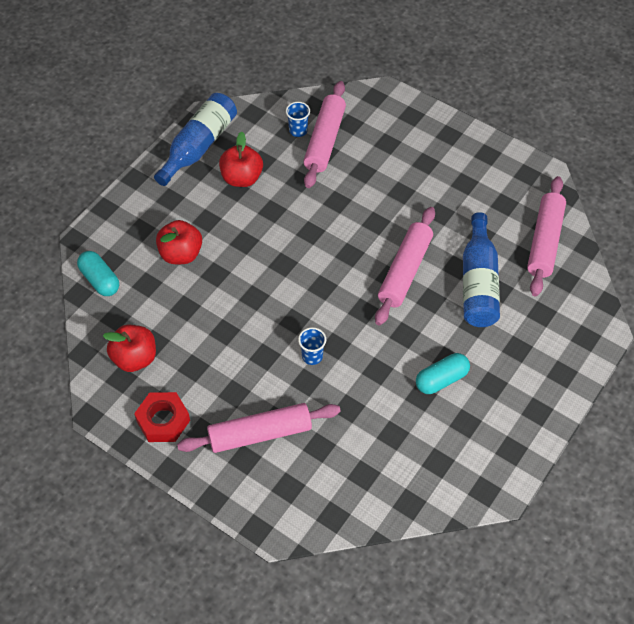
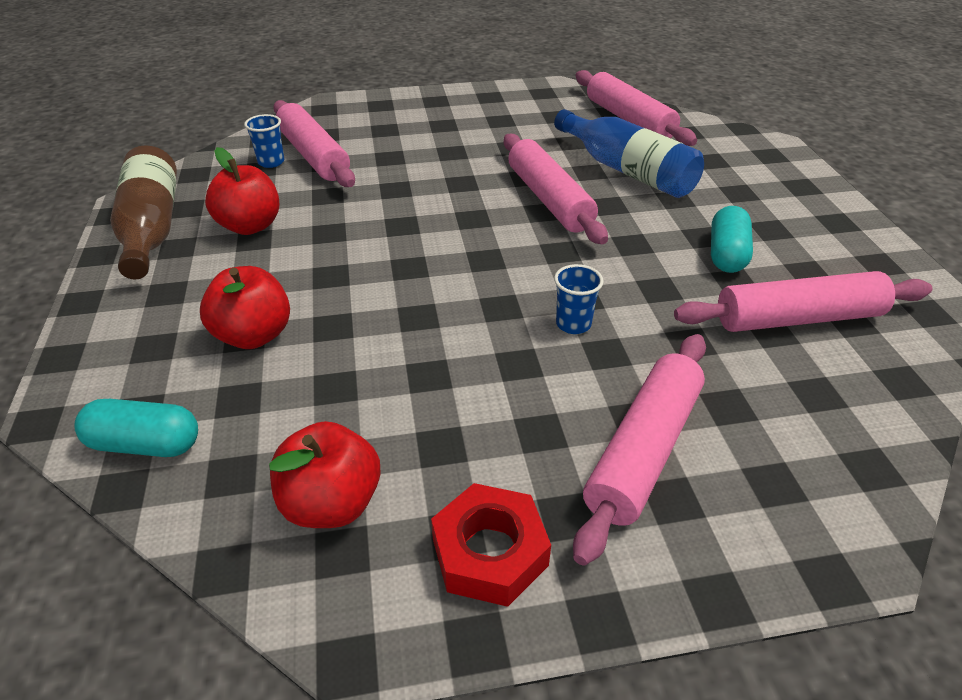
camera: 45 degrees left, 15 degrees down
blue bottle [154,93,237,186] -> brown bottle [110,145,177,280]
none -> pink rolling pin [674,271,933,332]

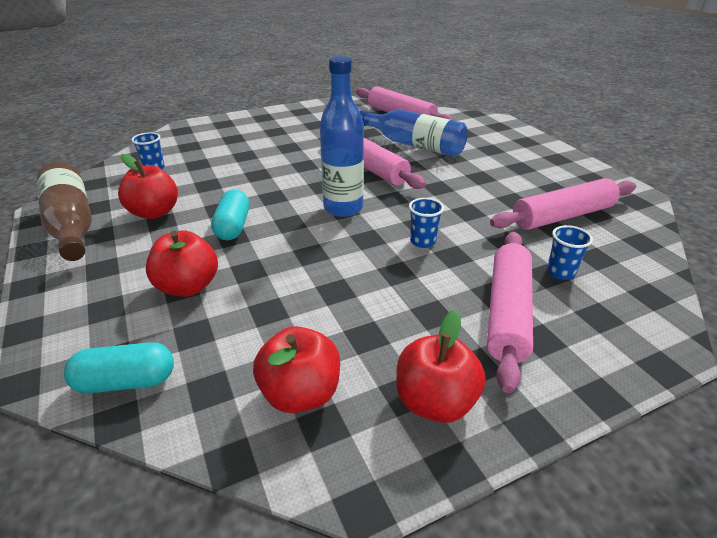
camera: 15 degrees left, 5 degrees down
pink rolling pin [273,100,355,187] -> none
red nut [431,483,551,607] -> red apple [396,310,485,423]
turquoise capsule [711,206,753,273] -> turquoise capsule moved to [211,190,249,240]
none -> blue bottle [320,56,364,217]
none -> blue cup [547,225,593,280]

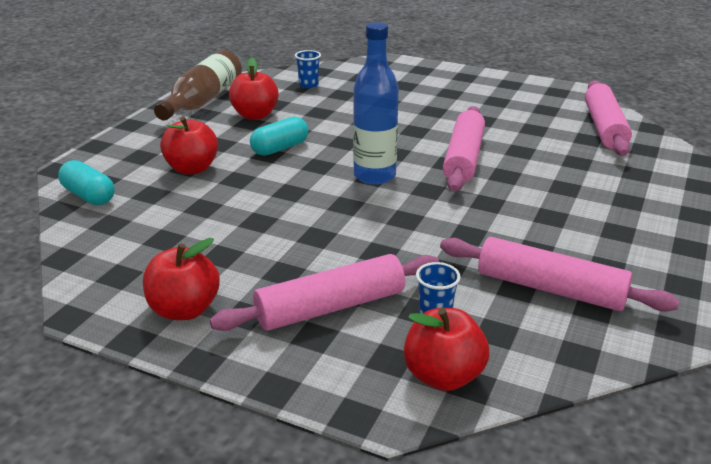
camera: 50 degrees right, 5 degrees down
red apple [253,326,340,413] -> red apple moved to [404,308,490,391]
blue bottle [360,110,468,157] -> none
blue cup [409,198,444,248] -> none

